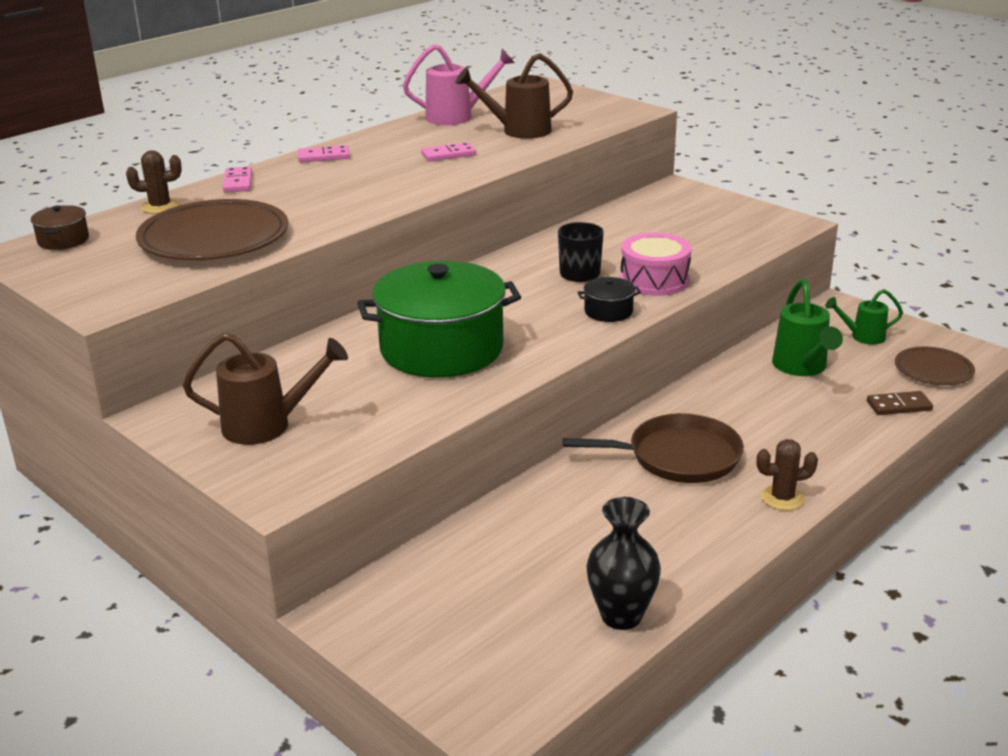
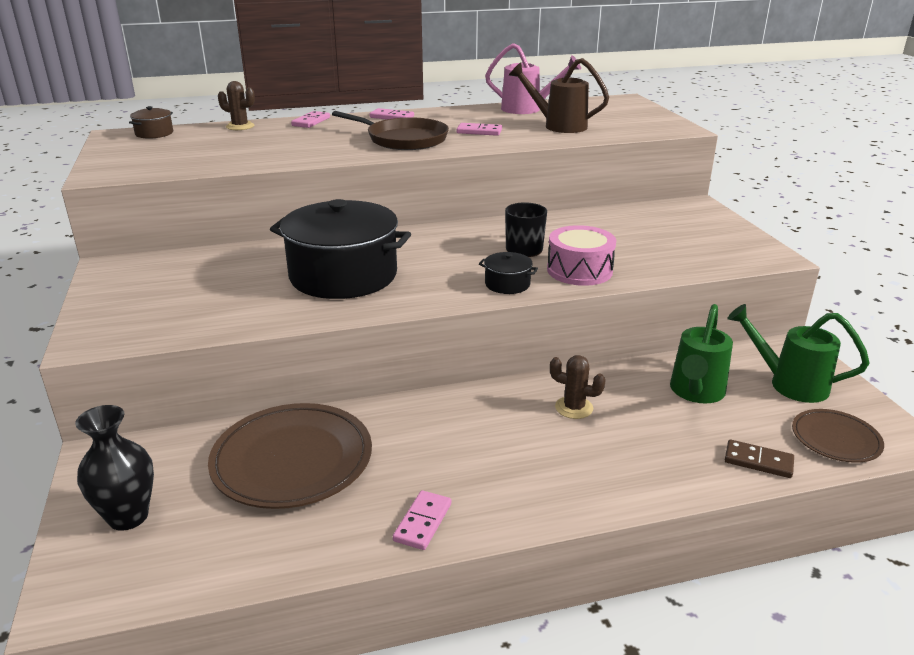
camera: 30 degrees right, 0 degrees up
brown plate [136,199,288,260] -> brown plate moved to [208,403,372,509]
brown watering can [183,333,348,445] -> none
green pot [357,261,521,378] -> black pot [270,199,411,299]
brown pan [563,413,744,483] -> brown pan moved to [332,111,449,150]
black vase [586,497,661,630] -> black vase moved to [75,405,154,531]
brown cactus [757,439,818,511] -> brown cactus moved to [550,355,606,419]
green watering can [825,289,903,345] -> green watering can [727,304,870,403], size x1.59
none -> pink domino [393,490,451,550]

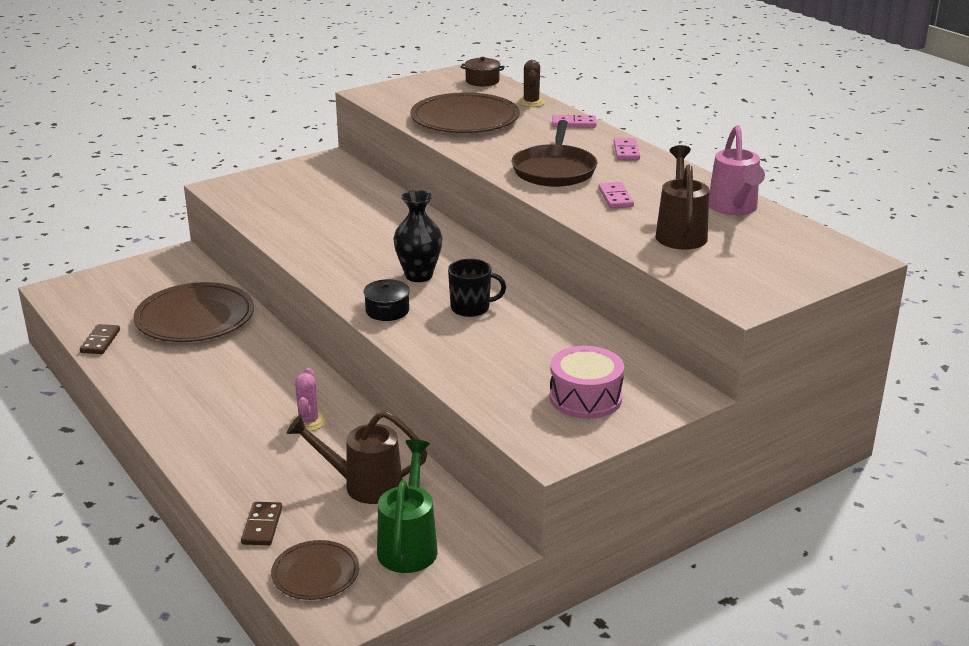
camera: 70 degrees right, 0 degrees up
black vase [75,405,154,531] -> black vase moved to [393,190,442,282]
black pot [270,199,411,299] -> none
pink domino [393,490,451,550] -> none
pink drum [547,225,616,286] -> pink drum moved to [549,346,624,419]
brown cactus [550,355,606,419] -> pink cactus [291,368,326,431]
green watering can [670,304,733,403] -> brown watering can [287,411,428,504]
none -> brown domino [80,324,120,354]
none -> brown plate [410,92,519,133]

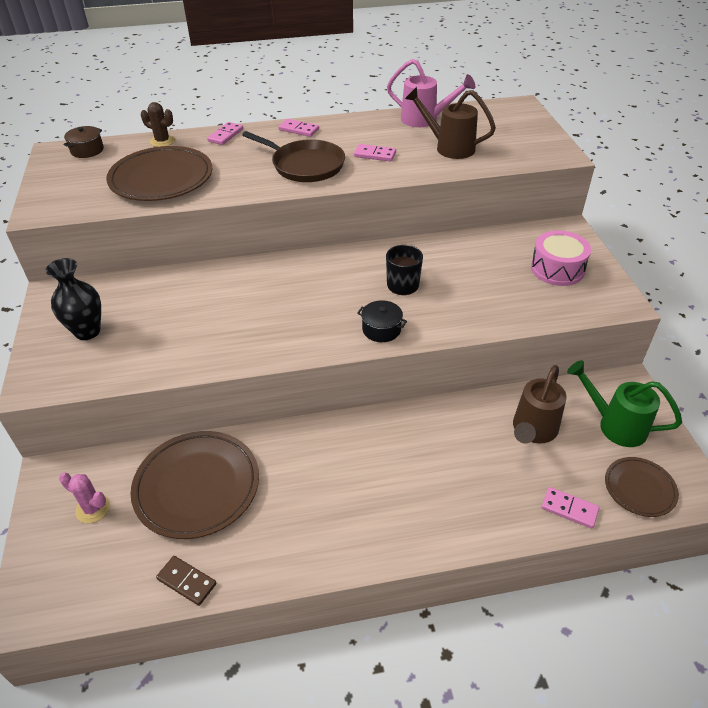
camera: 65 degrees left, 15 degrees up
brown domino [241,502,282,545] -> pink domino [542,487,599,528]
pink cactus [291,368,326,431] -> pink cactus moved to [59,473,110,523]
black vase [393,190,442,282] -> black vase moved to [46,258,101,340]

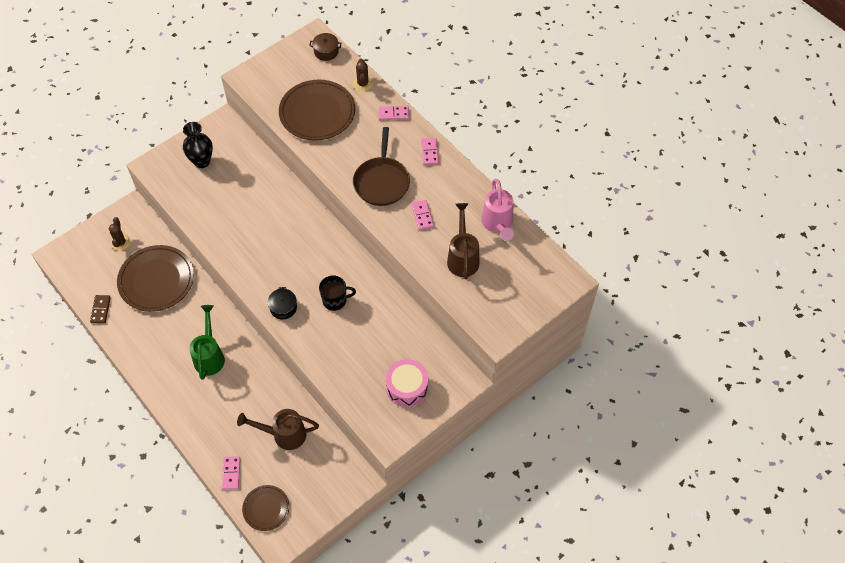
camera: 60 degrees right, 15 degrees up
pink cactus [59,473,110,523] -> brown cactus [109,217,131,251]
green watering can [567,360,682,447] -> green watering can moved to [189,305,225,380]

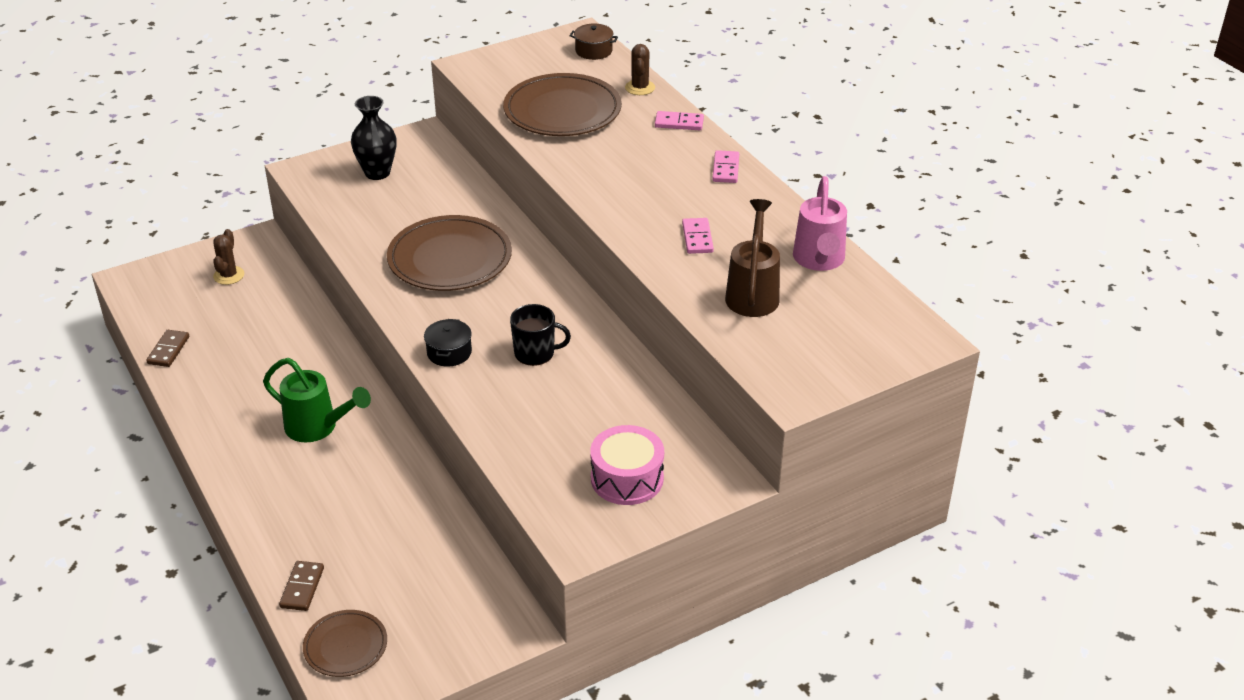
camera: 10 degrees right, 20 degrees down
brown plate [117,245,194,312] -> brown plate moved to [387,215,512,291]
green watering can [189,305,225,380] -> green watering can turned 105 degrees clockwise [263,358,371,442]
pink domino [222,456,240,490] -> brown domino [279,561,324,611]
brown watering can [237,409,319,450] -> none
brown pan [353,127,410,206] -> none

